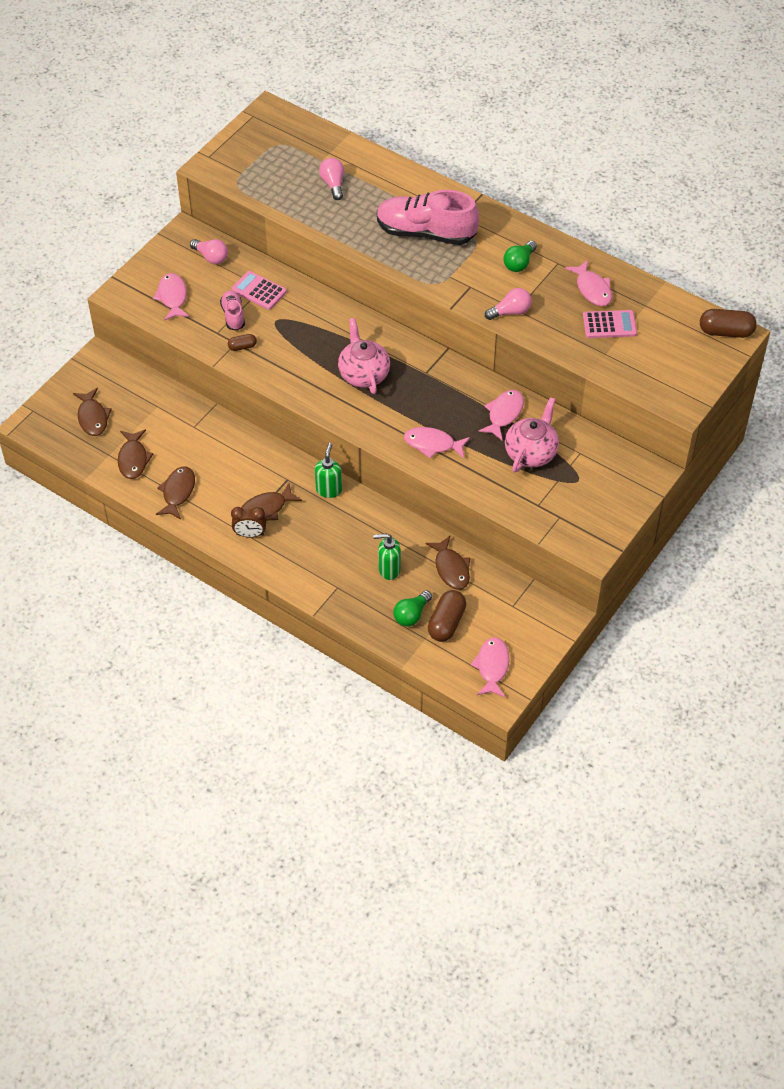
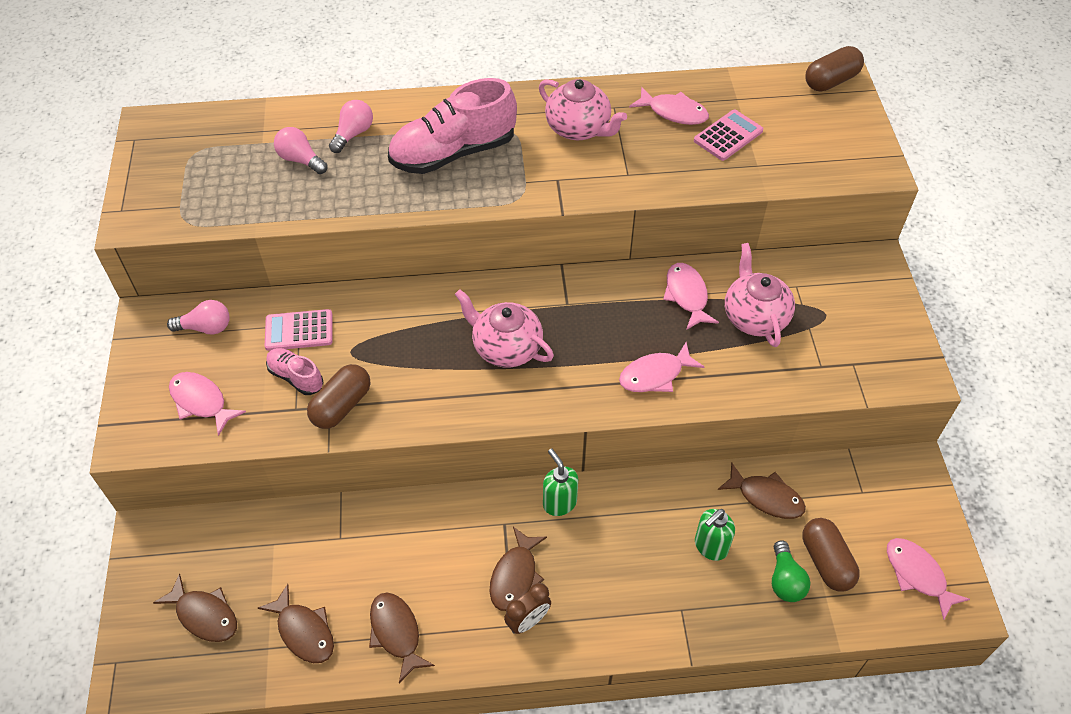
camera: 40 degrees left, 0 degrees up
brown capsule [228,334,257,351] -> brown capsule [307,364,370,429], size x1.84
pink light bulb [485,288,532,320] -> pink light bulb moved to [329,100,373,153]
green light bulb [504,241,537,272] -> pink teapot [539,79,627,140]

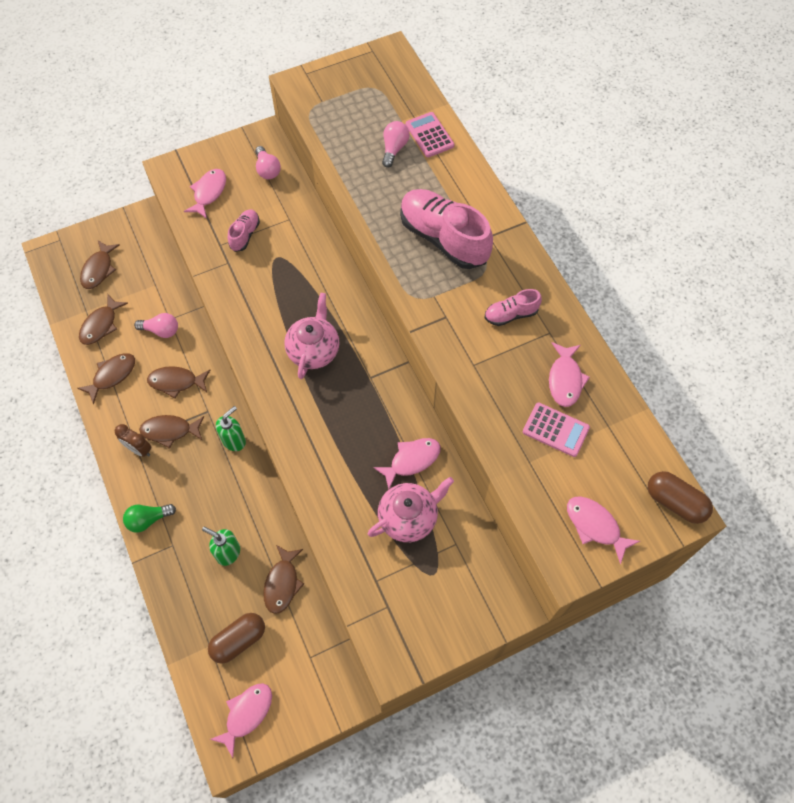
camera: 70 degrees right, 10 degrees up
pink calculator [265,309,333,351] -> pink calculator moved to [406,112,454,157]
brown capsule [307,364,370,429] -> none
pink light bulb [329,100,373,153] -> pink light bulb moved to [134,313,178,338]
pink teapot [539,79,627,140] -> pink shoe [485,289,542,326]
pink fish [619,342,704,392] -> pink fish moved to [567,496,640,564]
green light bulb [772,540,810,602] -> green light bulb moved to [123,504,176,533]
none -> brown fish [147,366,210,399]

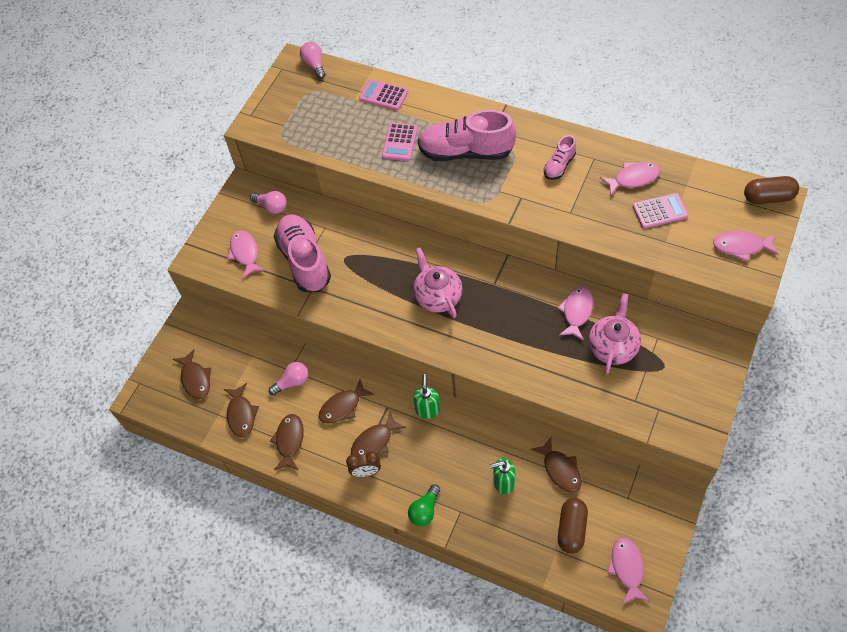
camera: 35 degrees left, 5 degrees down
pink shoe [228,209,260,252] -> pink shoe [273,214,331,292], size x2.02
pink light bulb [382,121,410,168] -> pink light bulb moved to [300,42,325,79]
pink fish [549,342,590,407] -> pink fish turned 75 degrees counterclockwise [600,162,660,196]
none -> pink calculator [382,122,418,161]

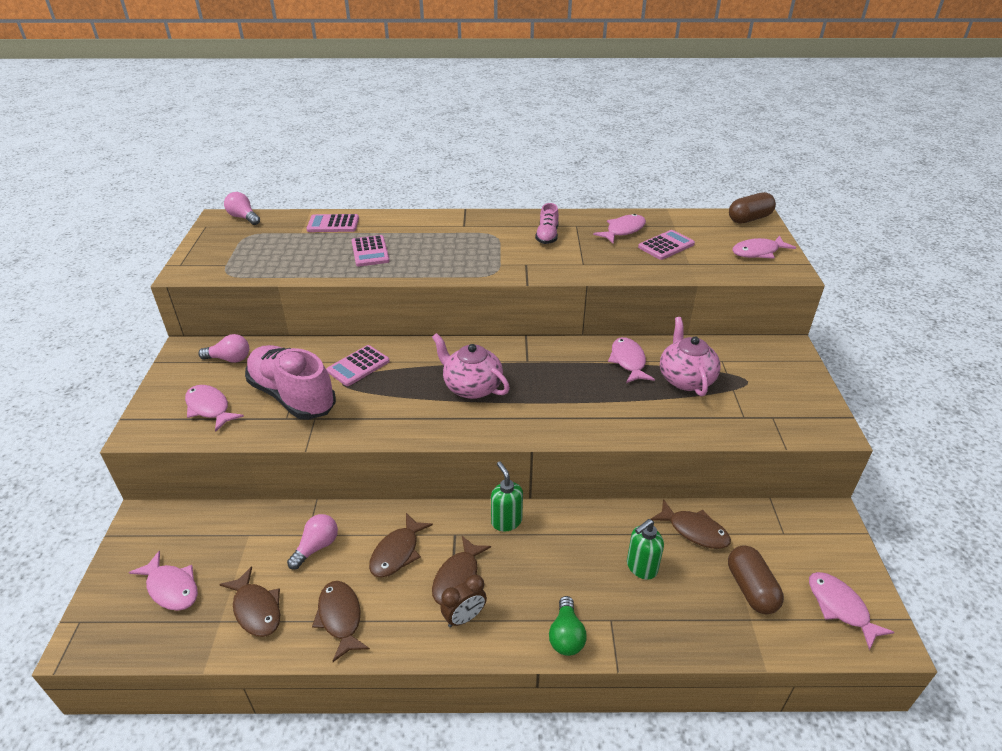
camera: 30 degrees left, 20 degrees down
brown fish [173,349,211,399] -> pink fish [129,551,198,611]
pink shoe [418,110,516,161] -> none
none -> pink calculator [326,345,390,386]

